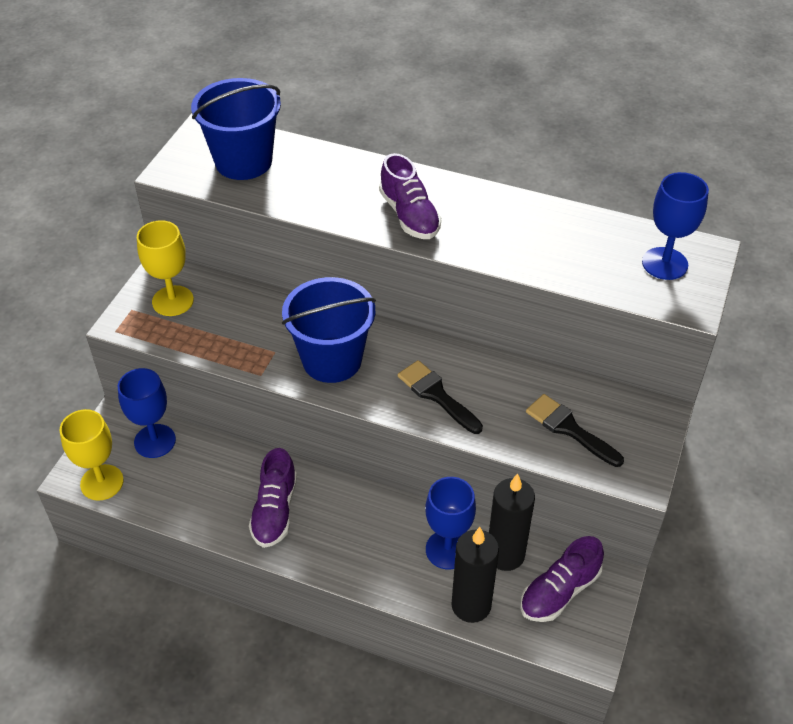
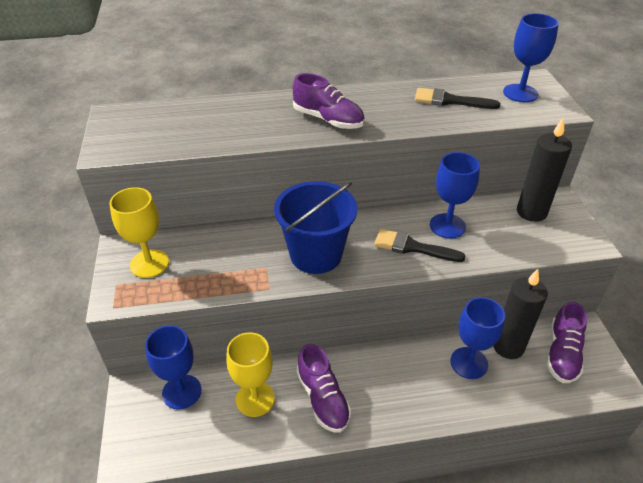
camera: 30 degrees left, 5 degrees down
yellow goblet [60,409,124,501] -> yellow goblet moved to [226,332,275,417]
blue bucket [191,78,281,180] -> none
black candle [451,527,499,623] -> black candle moved to [517,117,572,222]
black brush [526,394,624,467] -> black brush moved to [415,88,500,109]
none -> blue goblet [430,152,480,239]

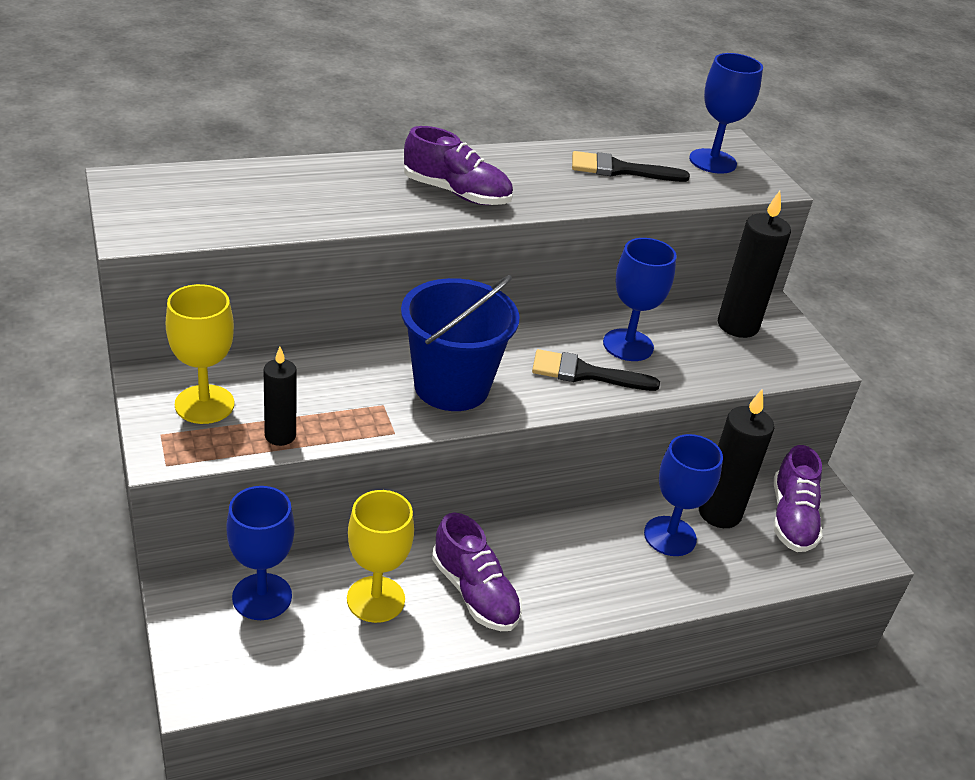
camera: 15 degrees left, 5 degrees down
none -> black candle [263,347,297,446]

